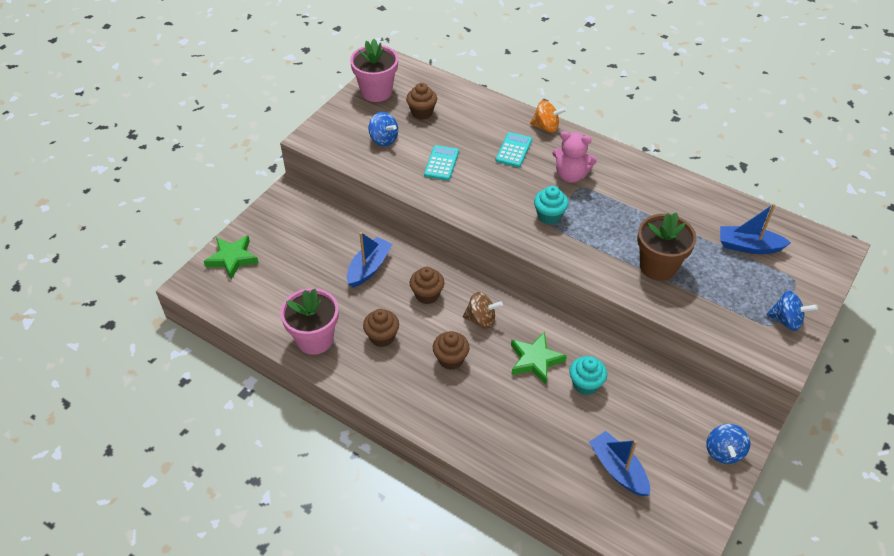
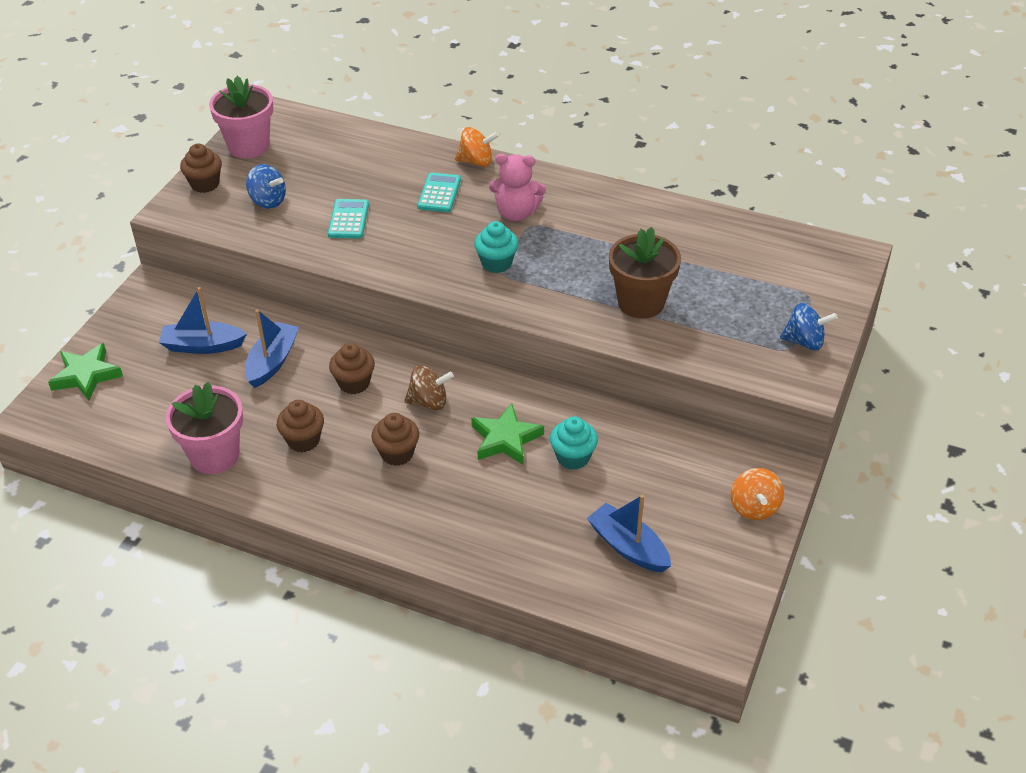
camera: 10 degrees left, 5 degrees down
brown cupcake [406,83,437,120] -> brown cupcake moved to [180,143,222,193]
blue spinning top [706,424,751,464] -> orange spinning top [731,468,784,520]
blue boat [720,204,791,254] -> blue boat moved to [159,287,247,354]

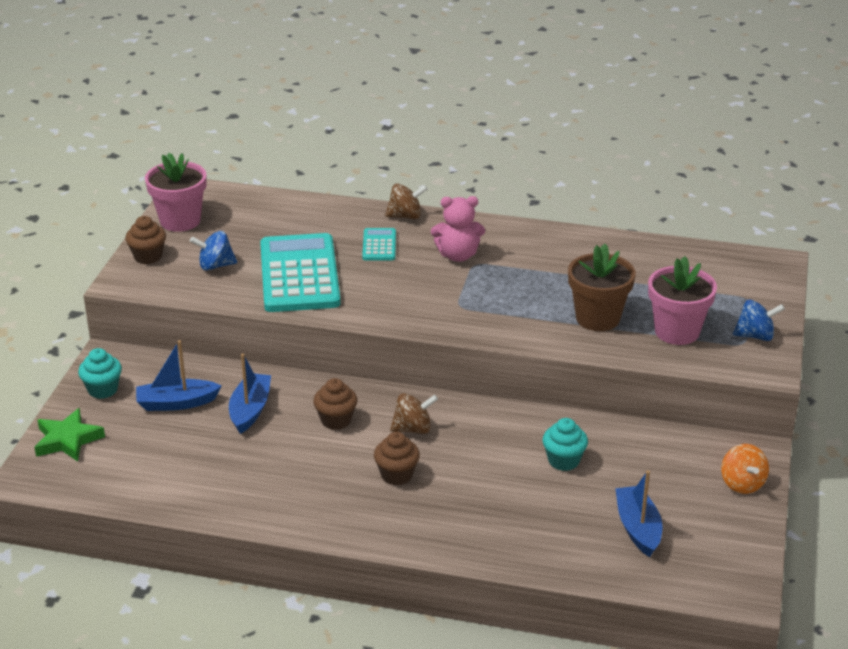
camera: 10 degrees left, 10 degrees down
pink flower pot [166,382,243,474] -> pink flower pot moved to [648,256,717,345]
blue spinning top [246,164,286,209] -> blue spinning top turned 150 degrees clockwise [190,231,237,271]
brown cupcake [277,400,324,453] -> none
turquoise calculator [328,199,369,239] -> turquoise calculator [260,233,341,312], size x2.22
orange spinning top [455,127,499,167] -> brown spinning top [385,184,427,219]
green star [471,403,544,465] -> none
turquoise cupcake [474,221,518,273] -> turquoise cupcake moved to [78,348,122,399]
blue boat [587,495,671,572] -> blue boat turned 45 degrees clockwise [615,470,662,557]

